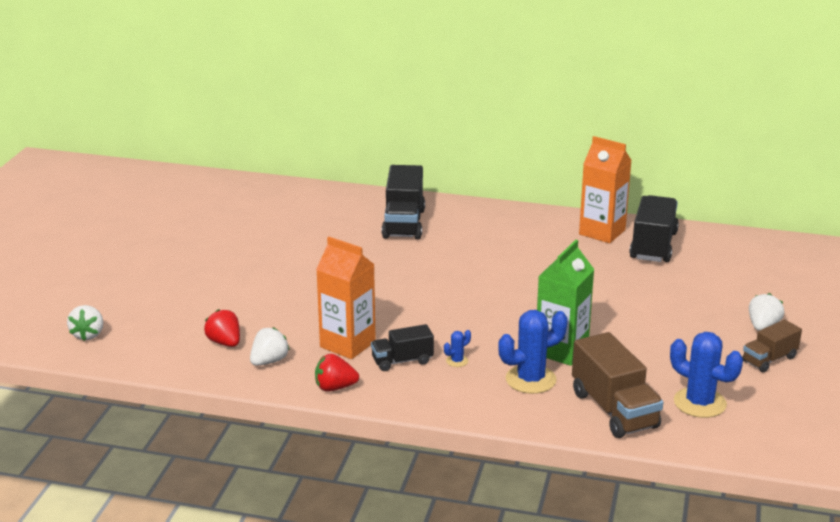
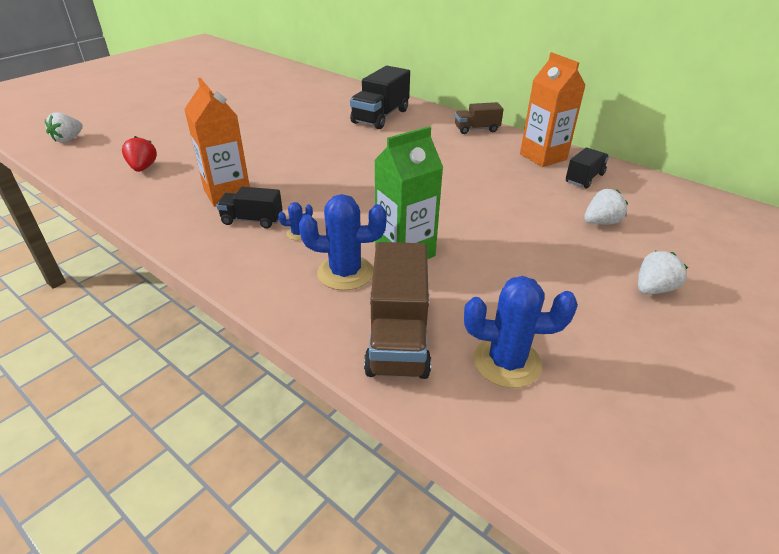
camera: 25 degrees right, 10 degrees up
white strawberry [250,327,290,366] -> white strawberry moved to [584,189,628,225]
red strawberry [315,354,359,392] -> none
black truck [629,195,679,262] -> black truck [566,148,609,189], size x0.59
blue cactus [670,332,743,418] -> blue cactus turned 60 degrees counterclockwise [464,276,578,388]
brown truck [742,319,802,372] -> brown truck moved to [455,102,504,134]

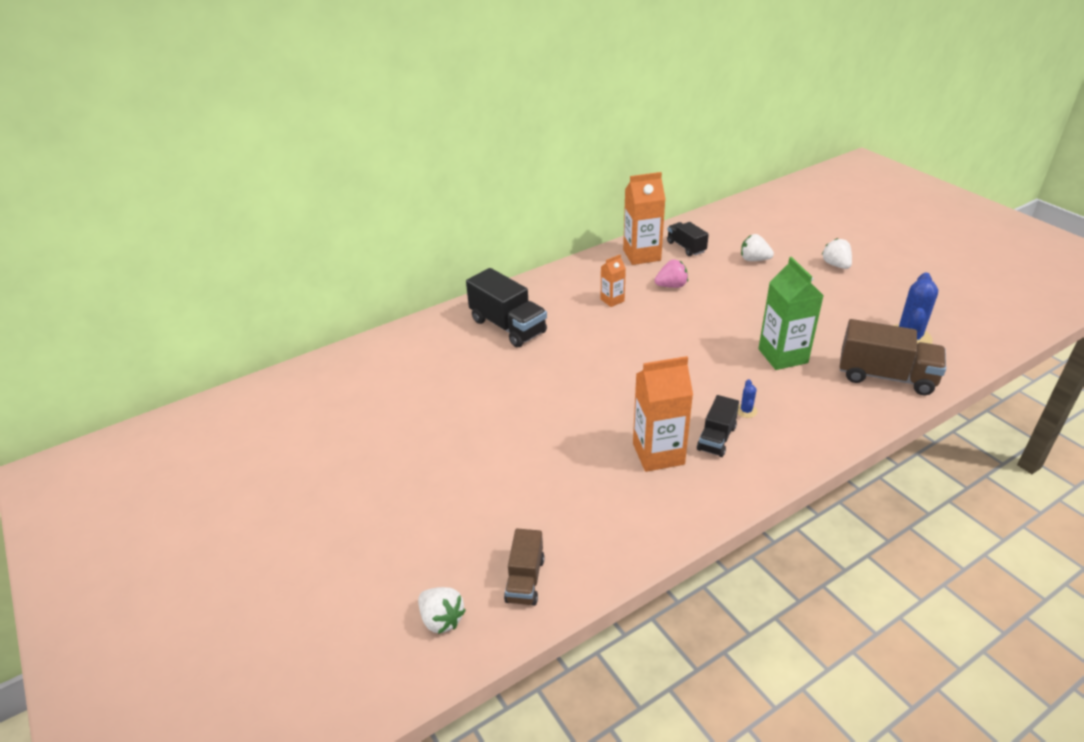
camera: 70 degrees left, 0 degrees up
red strawberry [122,136,157,172] -> none
blue cactus [299,194,387,291] -> none
brown truck [455,102,504,134] -> brown truck moved to [504,529,545,606]
white strawberry [584,189,628,225] -> white strawberry turned 60 degrees counterclockwise [741,234,774,261]
none -> orange carton [601,254,626,307]
none -> pink strawberry [654,259,688,288]

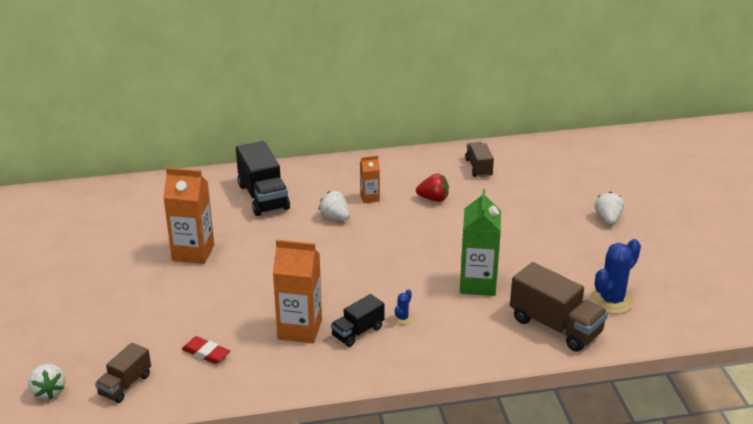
camera: 20 degrees right, 5 degrees down
orange carton [623,172,665,265] -> orange carton moved to [163,168,214,264]
pink strawberry [654,259,688,288] -> red strawberry [416,173,449,202]
black truck [667,222,709,256] -> brown truck [465,142,494,177]
white strawberry [741,234,774,261] -> white strawberry moved to [319,191,350,220]
none -> red eraser [182,336,230,364]

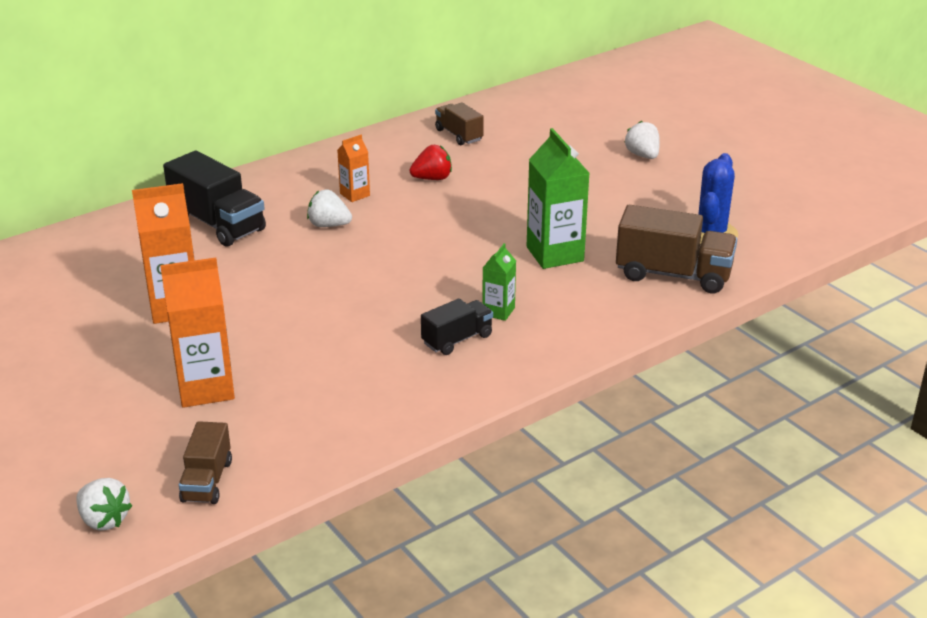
camera: 25 degrees left, 0 degrees up
red eraser [182,336,230,364] -> none
orange carton [273,240,322,343] -> orange carton moved to [160,258,235,408]
black truck [331,294,385,347] -> black truck turned 150 degrees counterclockwise [421,298,493,355]
blue cactus [393,289,413,325] -> green carton [482,243,516,321]

